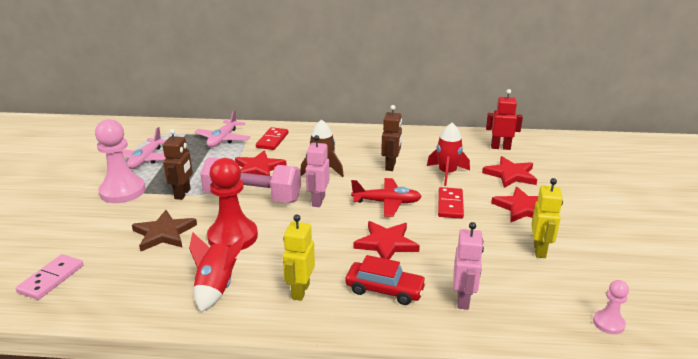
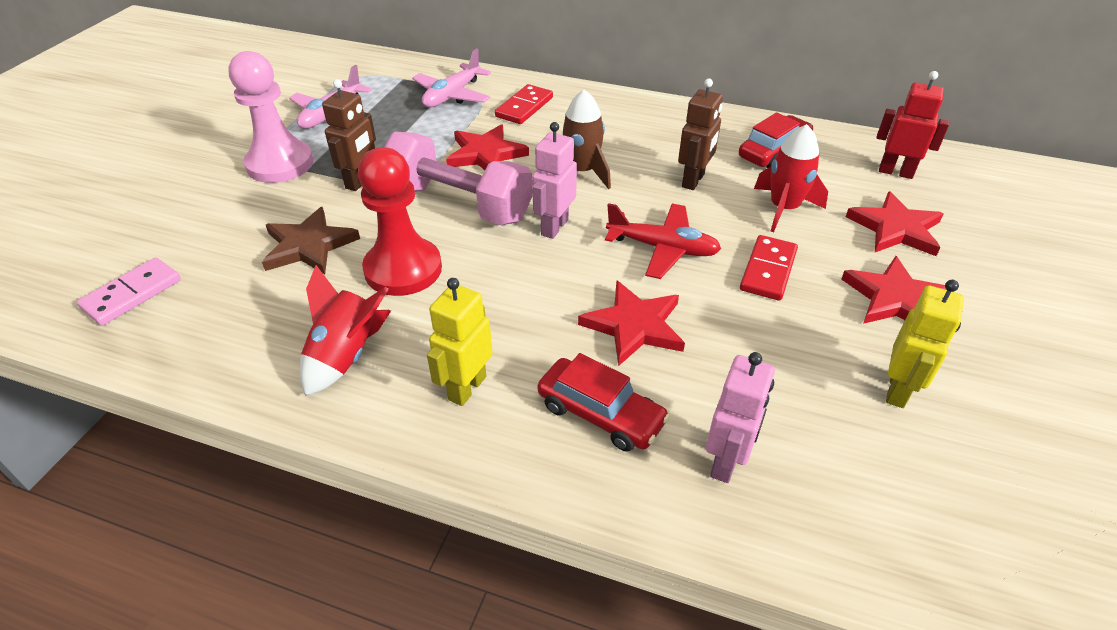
camera: 15 degrees right, 15 degrees up
pink pawn [593,280,629,334] -> none
none -> red car [739,112,813,168]

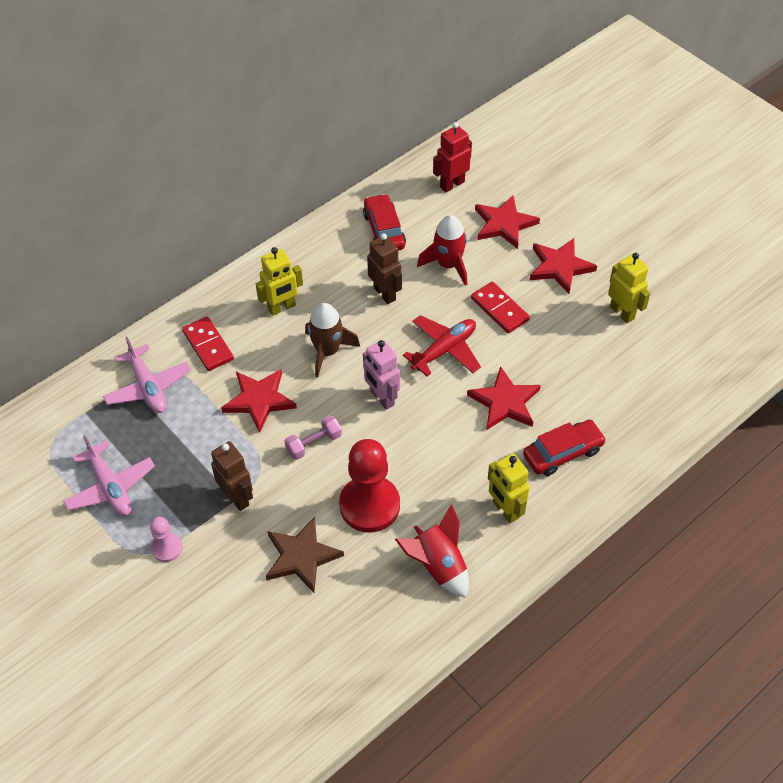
camera: 60 degrees left, 10 degrees up
pink domino [77,257,181,326] -> none
pink pawn [228,51,313,183] -> pink pawn [150,517,182,562], size x0.50
pink dumbbell [385,131,533,225] -> pink dumbbell [285,415,342,460], size x0.45
pink robot [706,352,775,483] -> none
none -> yellow robot [256,247,303,316]

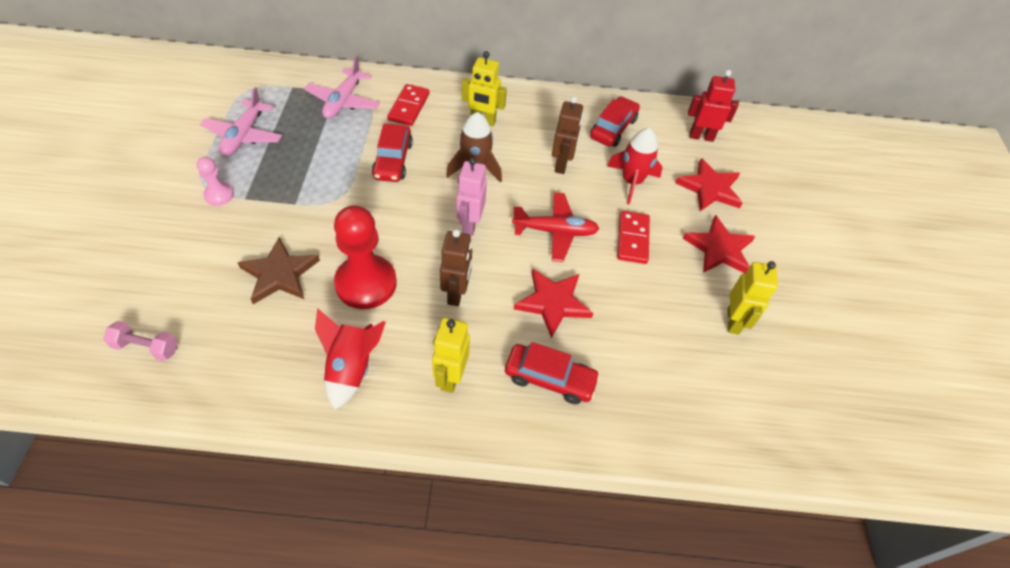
camera: 40 degrees right, 0 degrees up
brown robot [211,441,253,511] -> brown robot moved to [440,229,472,306]
red star [221,369,297,433] -> red car [372,124,413,182]
pink dumbbell [285,415,342,460] -> pink dumbbell moved to [103,321,178,361]

